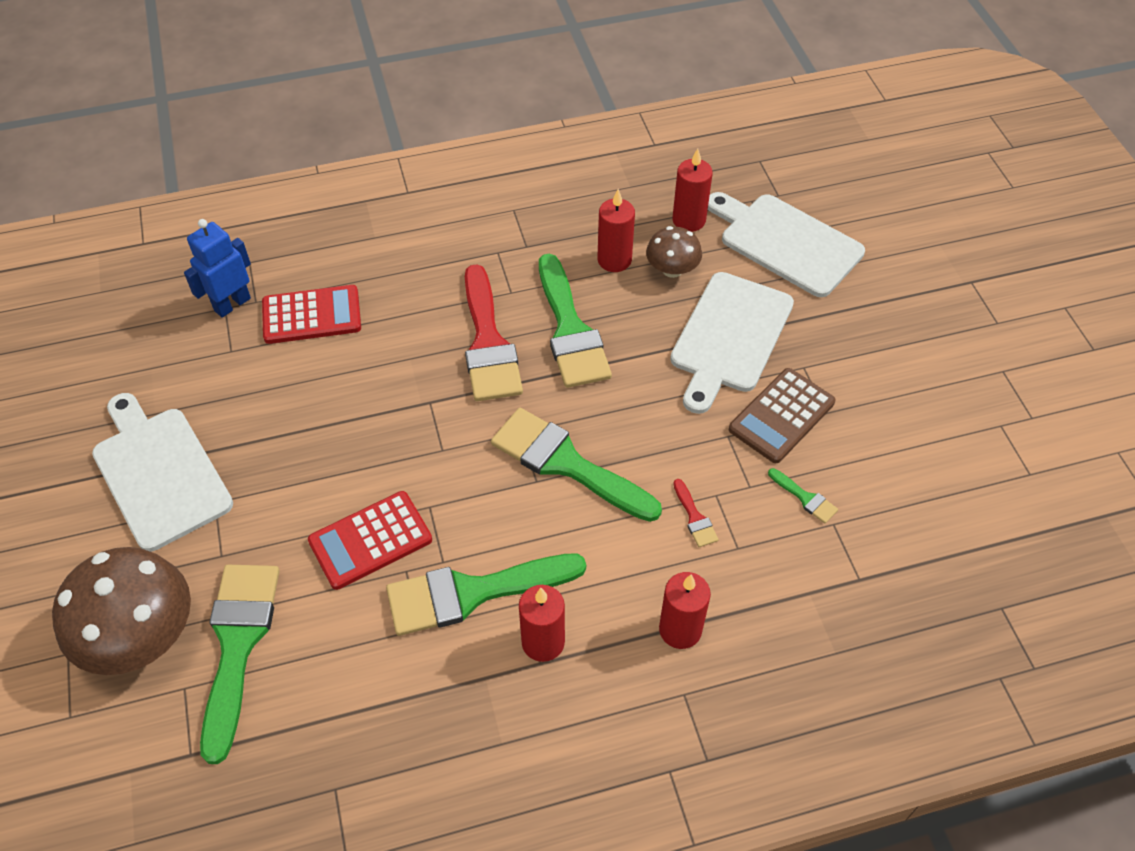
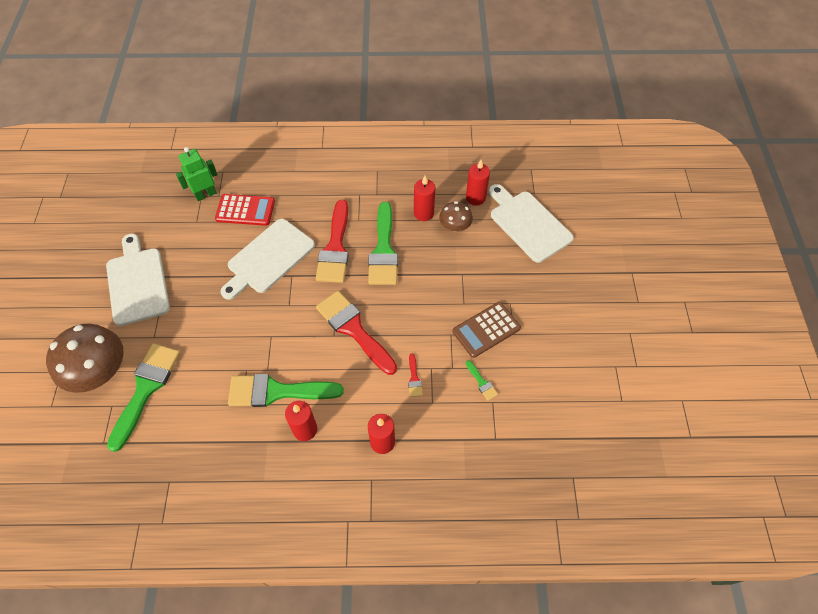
camera: 15 degrees right, 5 degrees up
blue robot [184,219,251,318] -> green robot [176,147,218,201]
red calculator [308,491,432,590] -> none
green brush [491,408,662,522] -> red brush [316,291,397,375]
white cutting board [670,272,794,414] -> white cutting board moved to [220,219,315,300]

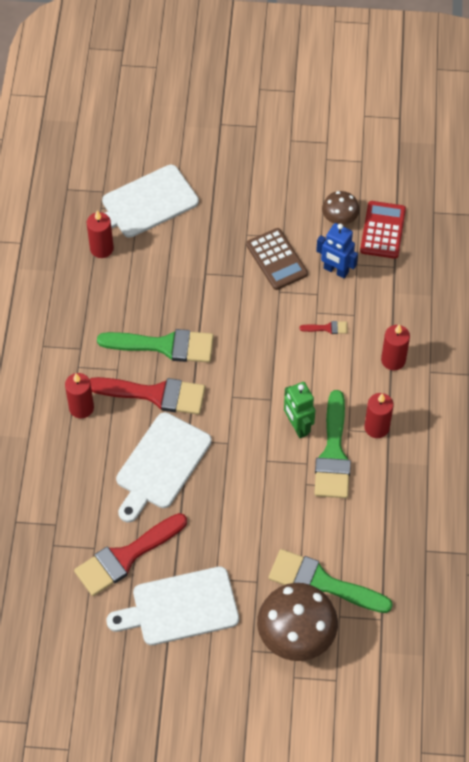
camera: 85 degrees left, 0 degrees up
green robot [176,147,218,201] -> green robot moved to [284,382,315,438]
red calculator [215,194,275,226] -> red calculator moved to [360,201,406,259]
white cutting board [220,219,315,300] -> white cutting board turned 75 degrees clockwise [116,412,212,523]
red brush [316,291,397,375] -> red brush moved to [74,513,187,596]
red candle [414,176,435,221] -> red candle moved to [65,373,94,419]
brown mushroom [439,201,473,232] -> brown mushroom moved to [322,191,360,225]
green brush [466,360,498,401] -> blue robot [316,223,358,278]

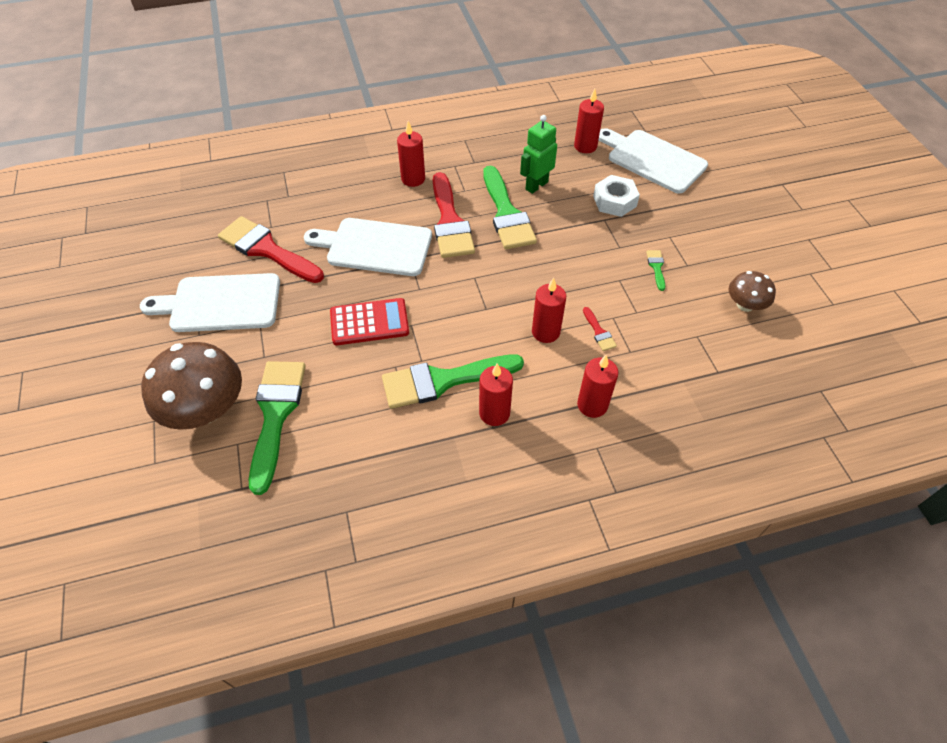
camera: 70 degrees right, 5 degrees down
white cutting board [107,567,239,645] -> white cutting board turned 60 degrees counterclockwise [140,273,280,332]
brown calculator [246,228,308,290] -> green brush [646,250,665,291]
green robot [284,382,315,438] -> green robot moved to [520,115,557,194]
blue robot [316,223,358,278] -> none
red calculator [360,201,406,259] -> red calculator moved to [330,298,409,345]
none -> red candle [532,278,566,343]
none -> white nut [593,175,640,217]

